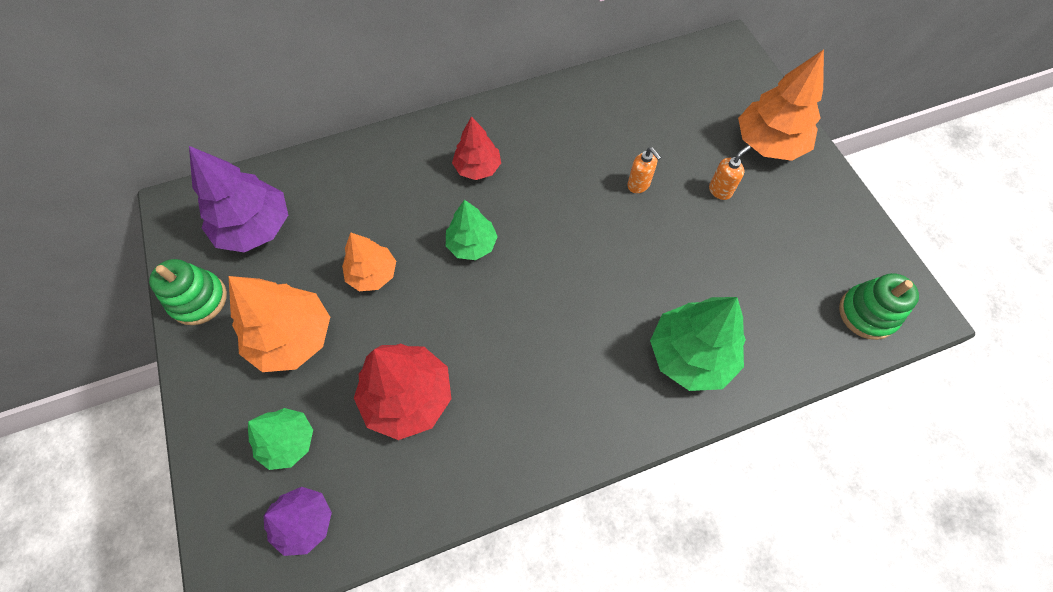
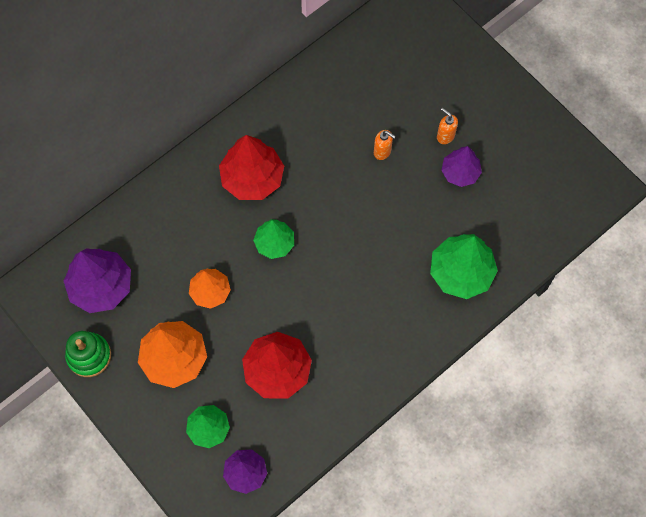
camera: 20 degrees left, 5 degrees up
red tree [452,116,501,180] -> red tree [219,135,284,200], size x1.61
orange soap dispenser [709,146,750,200] -> orange soap dispenser turned 75 degrees counterclockwise [437,108,458,144]
orange tree [738,50,824,161] -> none
green stacking toy [839,273,919,340] -> none
none -> purple tree [441,146,482,187]

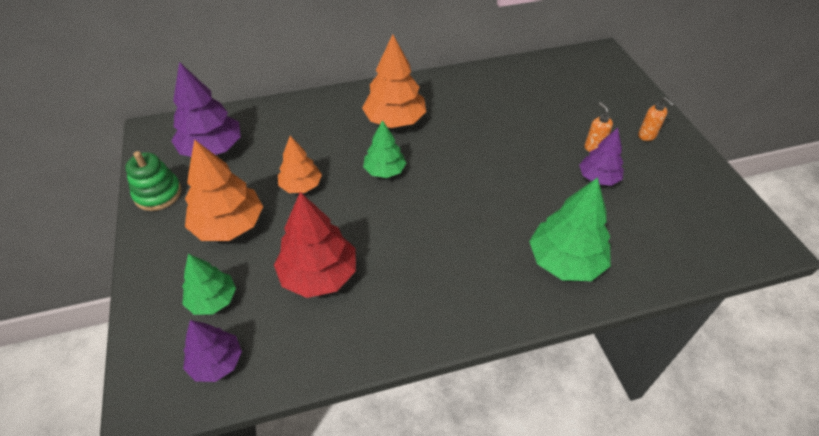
camera: 25 degrees right, 20 degrees down
red tree [219,135,284,200] -> orange tree [362,34,426,128]
orange soap dispenser [374,130,396,160] -> orange soap dispenser moved to [638,97,675,141]

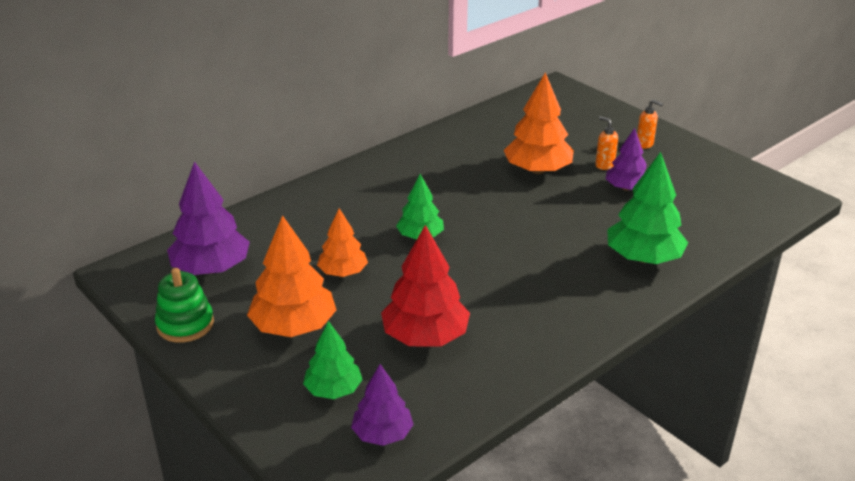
camera: 25 degrees left, 15 degrees down
orange tree [362,34,426,128] -> orange tree moved to [504,72,574,174]

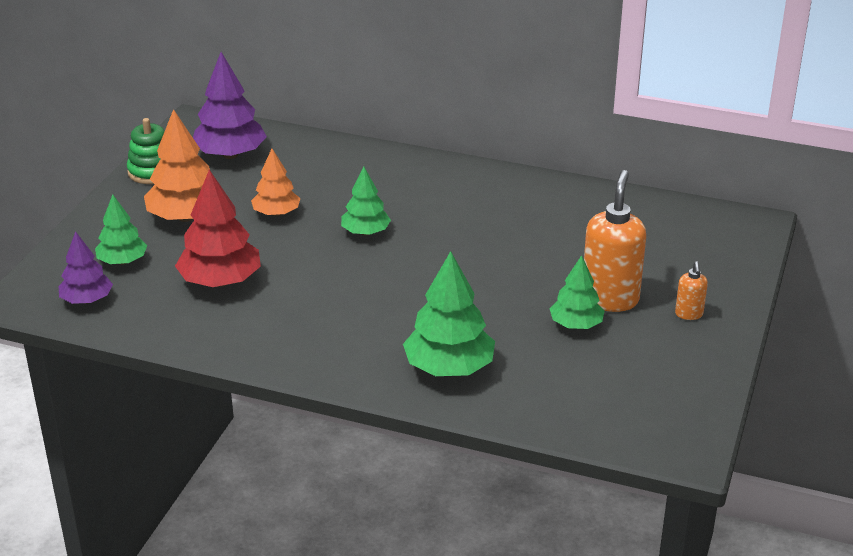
camera: 60 degrees right, 0 degrees up
orange tree [504,72,574,174] -> none
orange soap dispenser [595,116,618,170] -> orange soap dispenser [584,170,646,312], size x2.09
purple tree [606,128,647,191] -> green tree [550,255,605,329]

